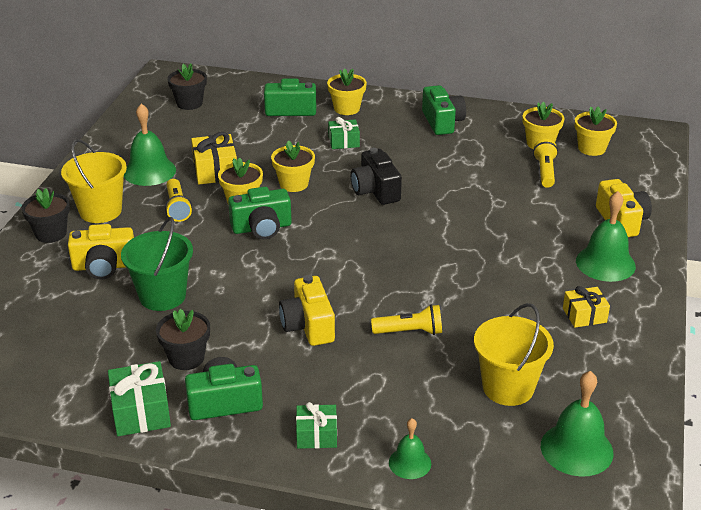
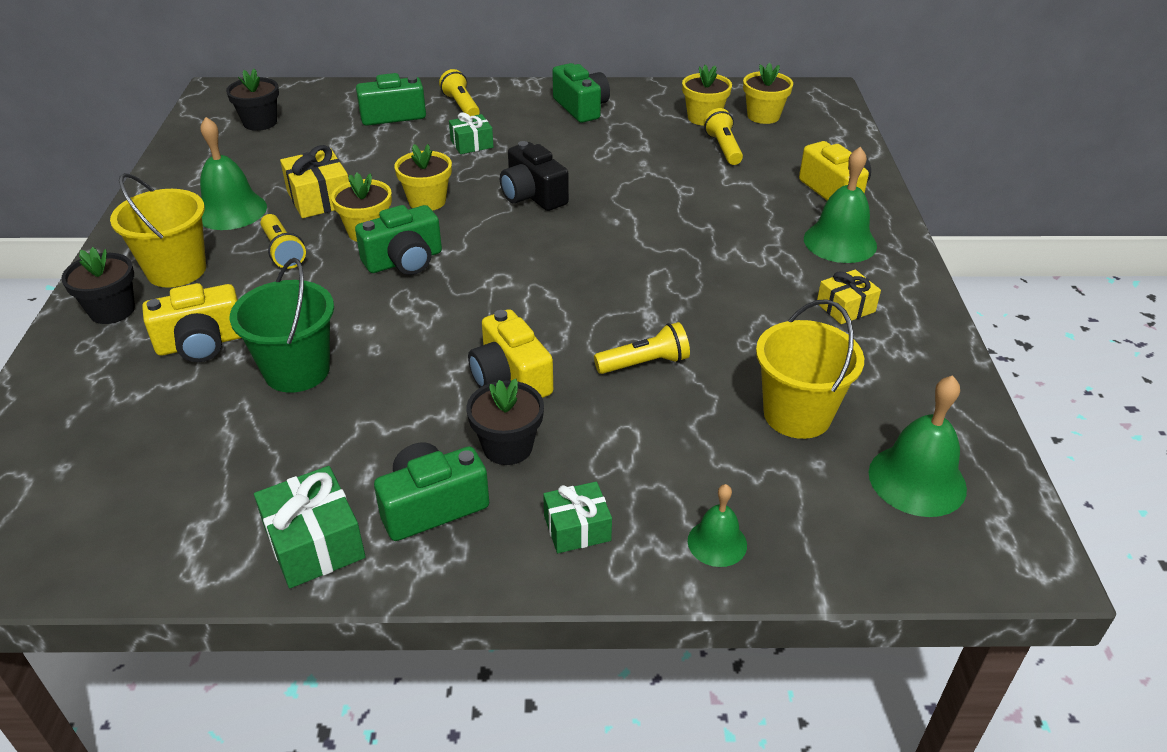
camera: 15 degrees left, 5 degrees up
black flower pot [156,309,210,370] -> black flower pot moved to [466,379,544,465]
yellow flower pot [327,68,367,115] -> yellow flashlight [439,69,480,116]

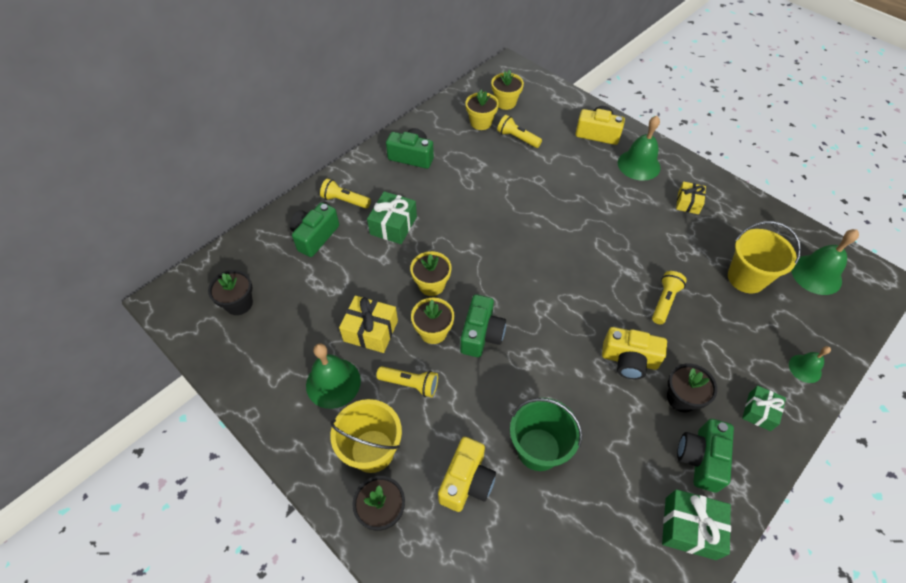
camera: 45 degrees left, 15 degrees up
green gift [449,112,494,154] -> green gift [367,191,417,244], size x1.51
black camera [500,141,569,211] -> none

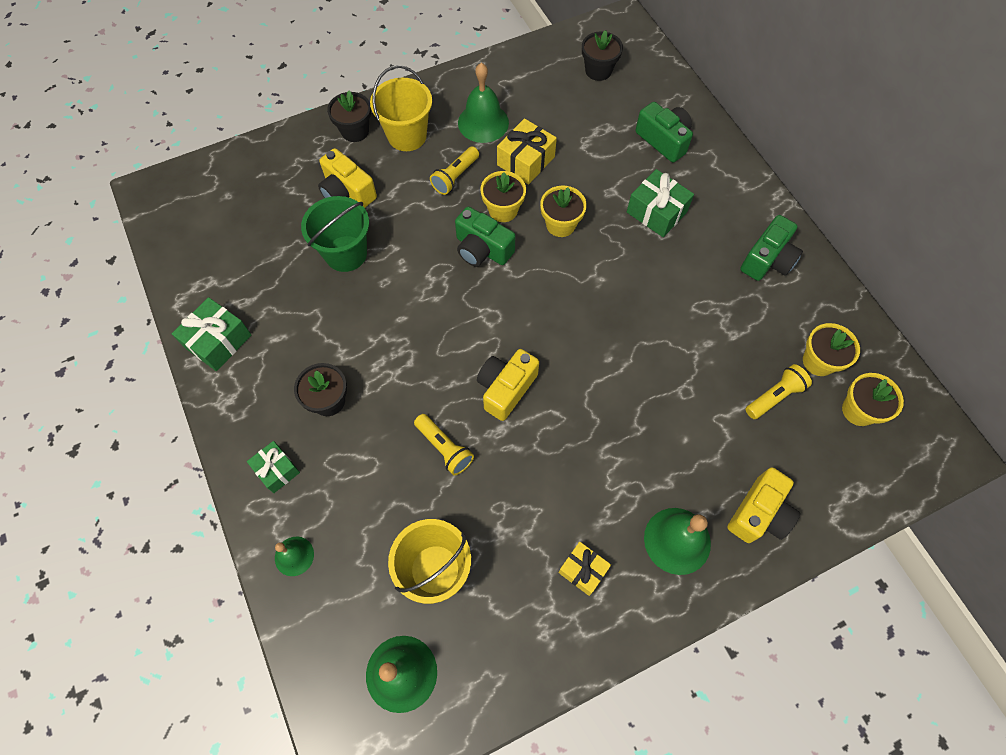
camera: 110 degrees right, 10 degrees up
yellow flashlight [320,179,371,209] -> none
yellow camera [602,327,667,379] -> yellow camera moved to [477,349,539,421]
green camera [677,419,734,493] -> none

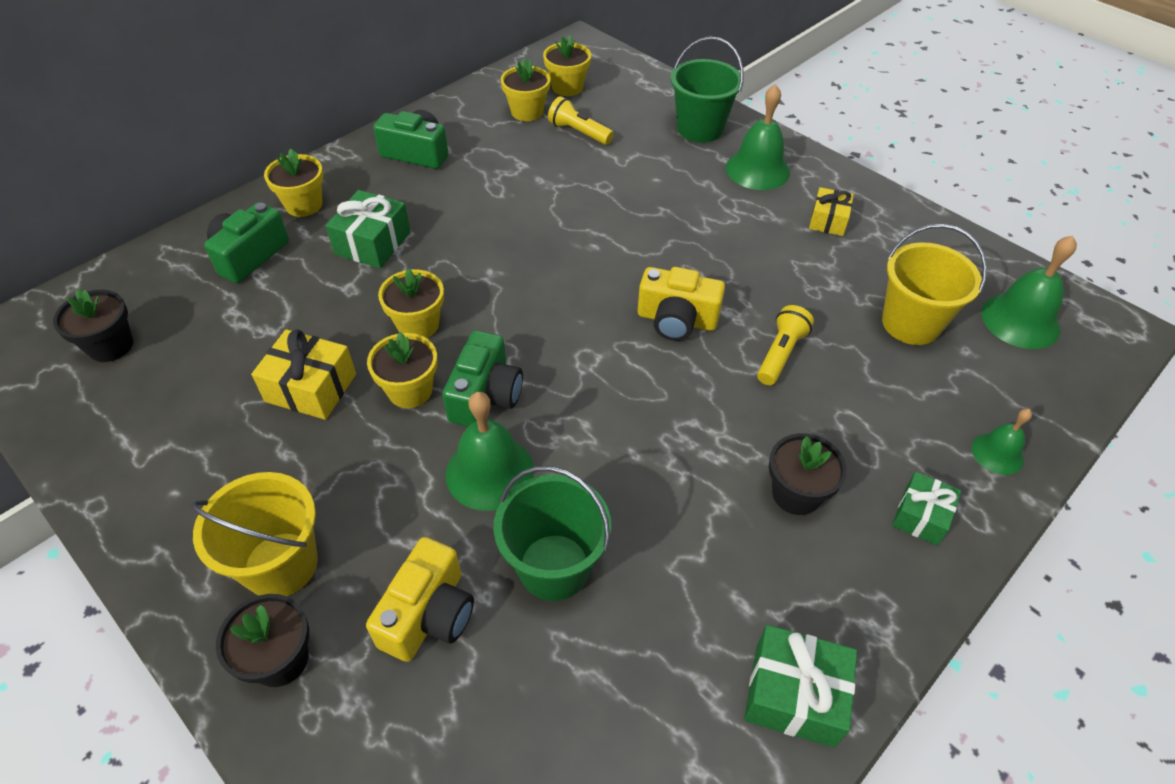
camera: 110 degrees left, 15 degrees down
yellow flashlight [430,147,479,195] -> none
green bell [458,63,509,143] -> green bell moved to [446,392,534,511]
yellow camera [727,467,800,543] -> green bucket [671,37,744,143]
none -> yellow flower pot [264,149,323,217]

